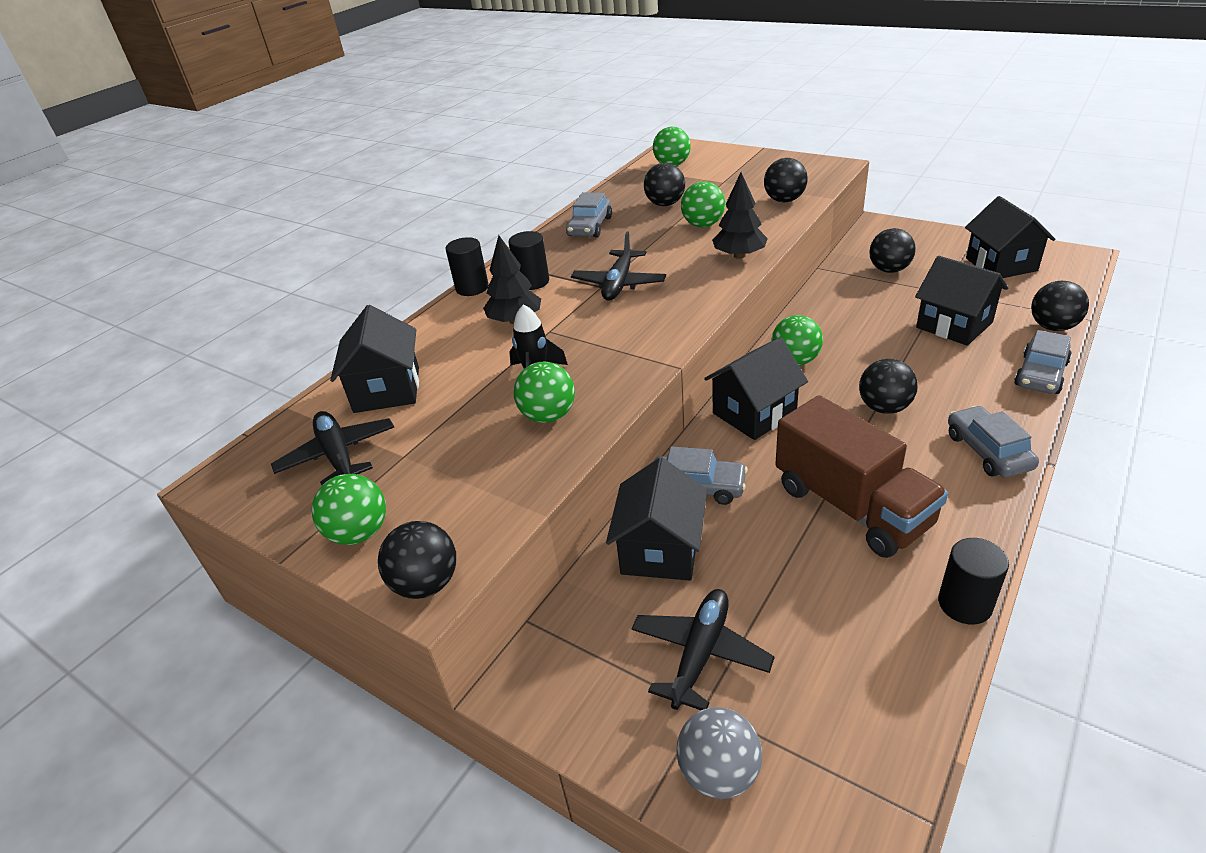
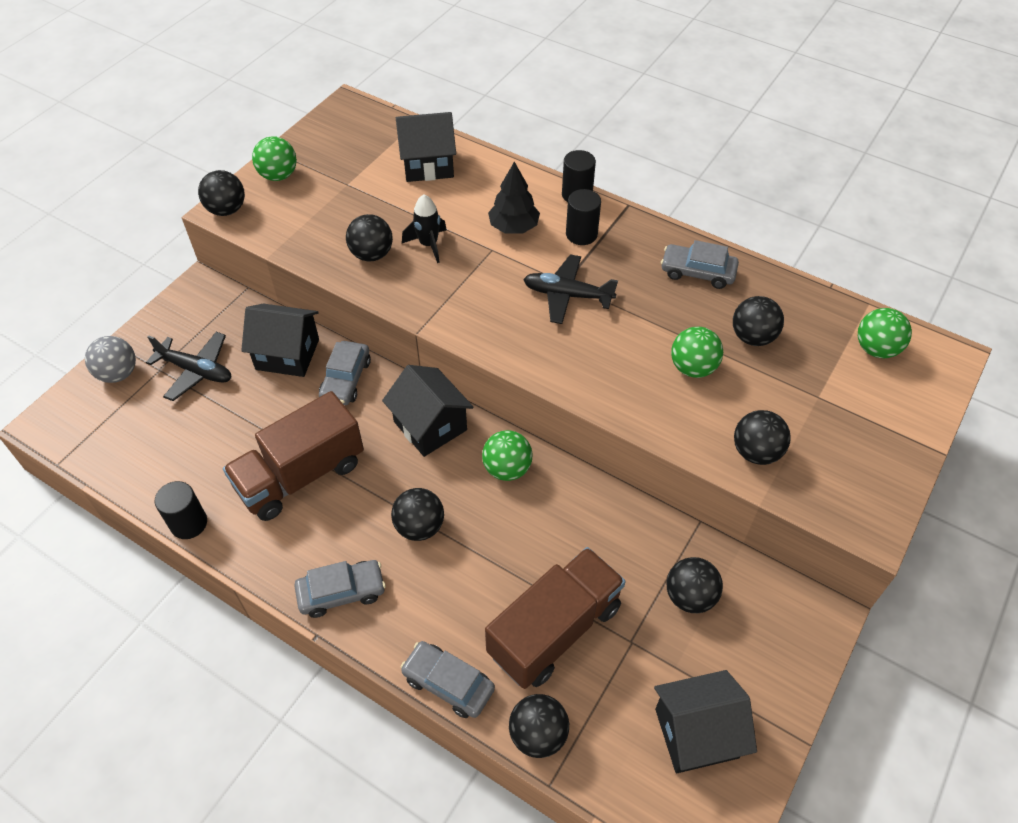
camera: 85 degrees right, 15 degrees up
black plane [271,411,394,485] -> none
green ball [514,362,575,423] -> black ball [346,214,393,261]
black tree [712,172,768,259] -> none
black house [915,256,1008,346] -> brown truck [485,547,626,689]

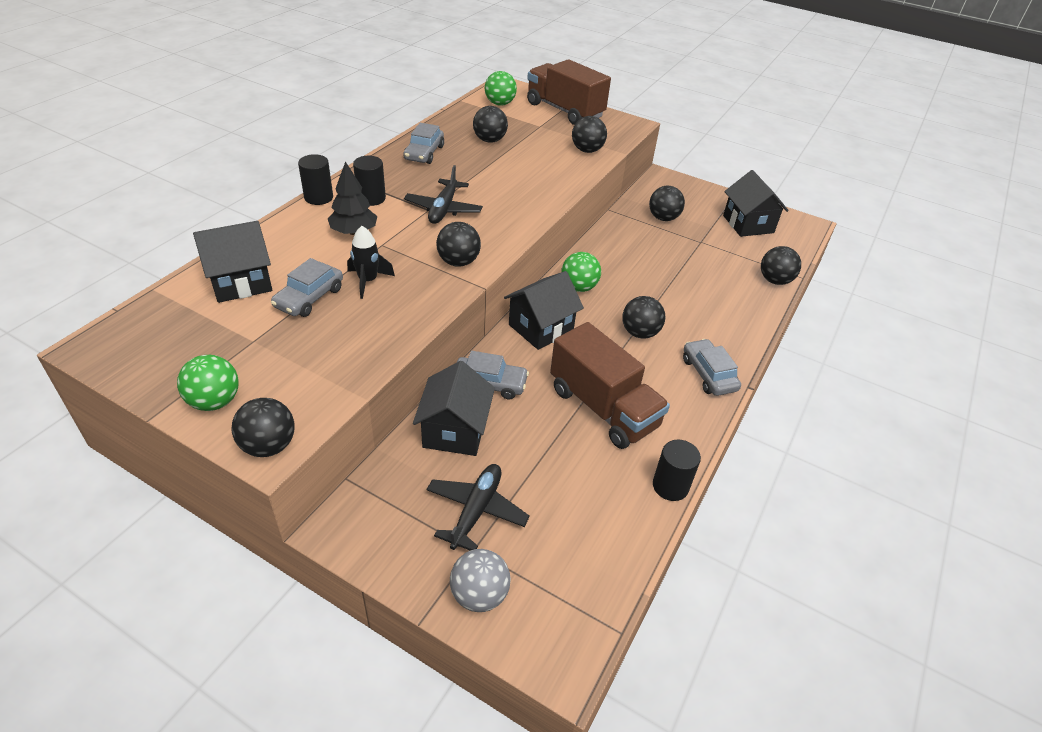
camera: 95 degrees left, 10 degrees down
black ball [346,214,393,261] -> black ball moved to [436,222,481,267]
black house [396,112,456,182] -> black house turned 75 degrees clockwise [193,221,272,303]
grey car [400,641,495,718] -> grey car moved to [271,258,343,317]
brown truck [485,547,626,689] -> brown truck moved to [527,59,611,125]
green ball [671,327,723,378] -> none

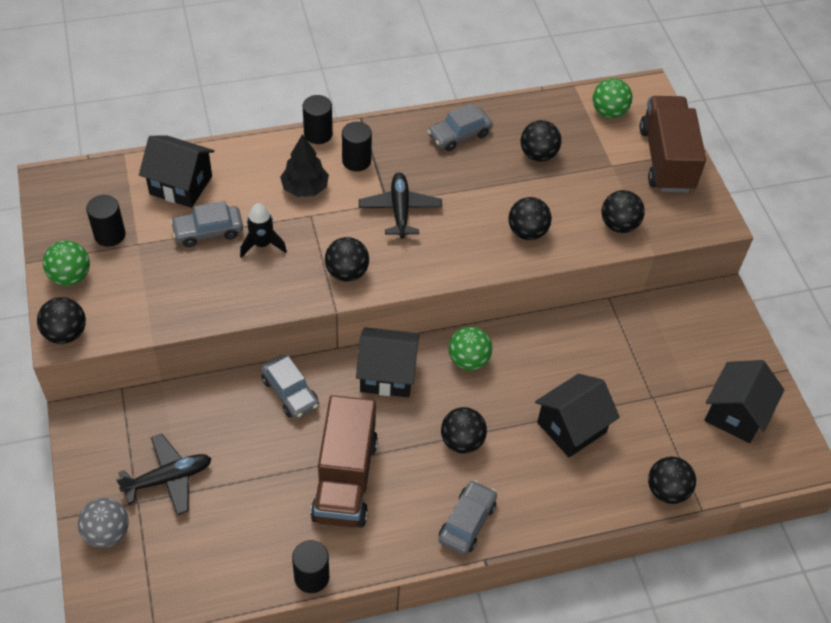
camera: 45 degrees right, 10 degrees up
black plane [404,165,483,224] -> black plane turned 120 degrees clockwise [359,173,442,238]
black house [413,361,495,456] -> black house moved to [535,374,620,458]
black ball [649,186,685,221] -> black ball moved to [508,197,552,240]
none -> black cylinder [86,195,126,247]

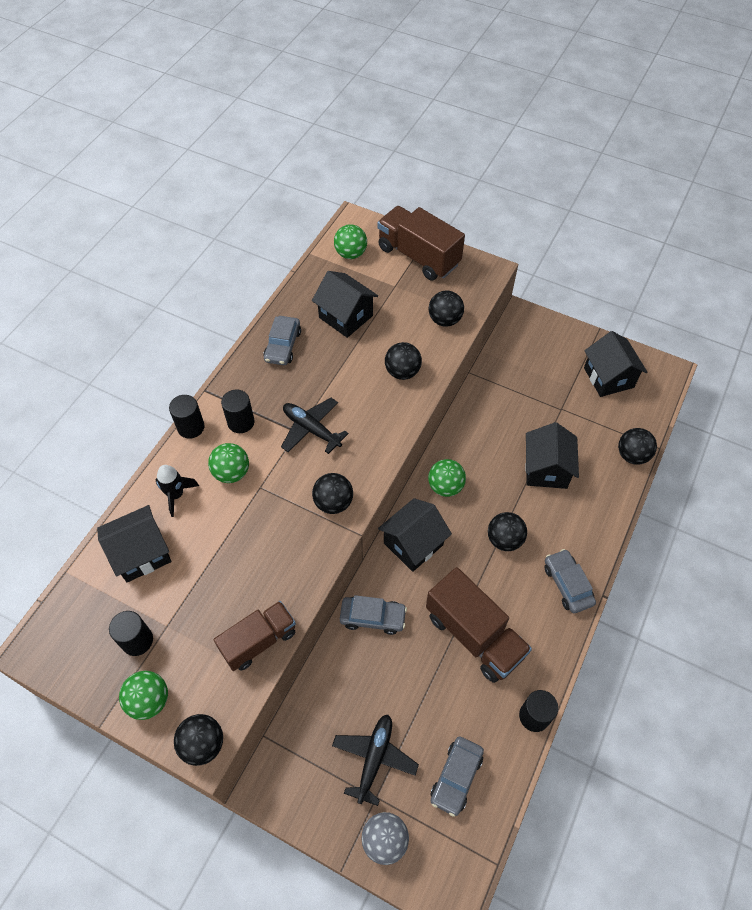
camera: 45 degrees left, 5 degrees up
grey car [170,201,243,247] -> grey car moved to [430,737,484,817]
black rocket [240,203,287,258] -> black rocket moved to [155,465,199,517]
black tree [280,134,329,197] -> green ball [208,443,249,483]
black ball [521,120,562,162] -> black house [312,271,378,338]
none -> brown truck [213,601,296,671]

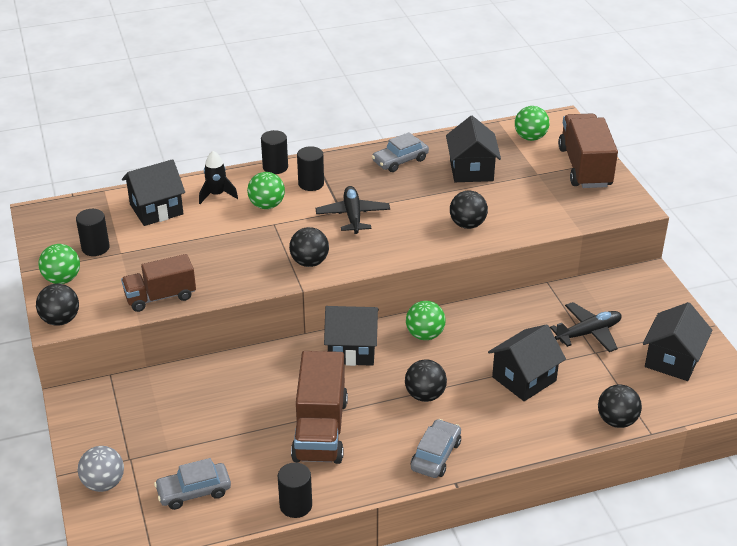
camera: 45 degrees right, 20 degrees down
black house [97,505,171,582] -> black house turned 45 degrees counterclockwise [122,159,185,226]
brown truck [213,601,296,671] -> brown truck turned 150 degrees clockwise [121,254,196,312]
black plane [332,715,419,806] -> black plane moved to [550,302,621,352]
grey car [340,595,407,635] -> none
black ball [429,291,464,327] -> none

